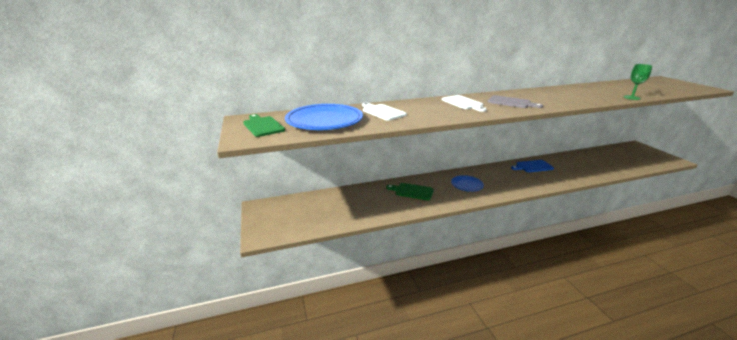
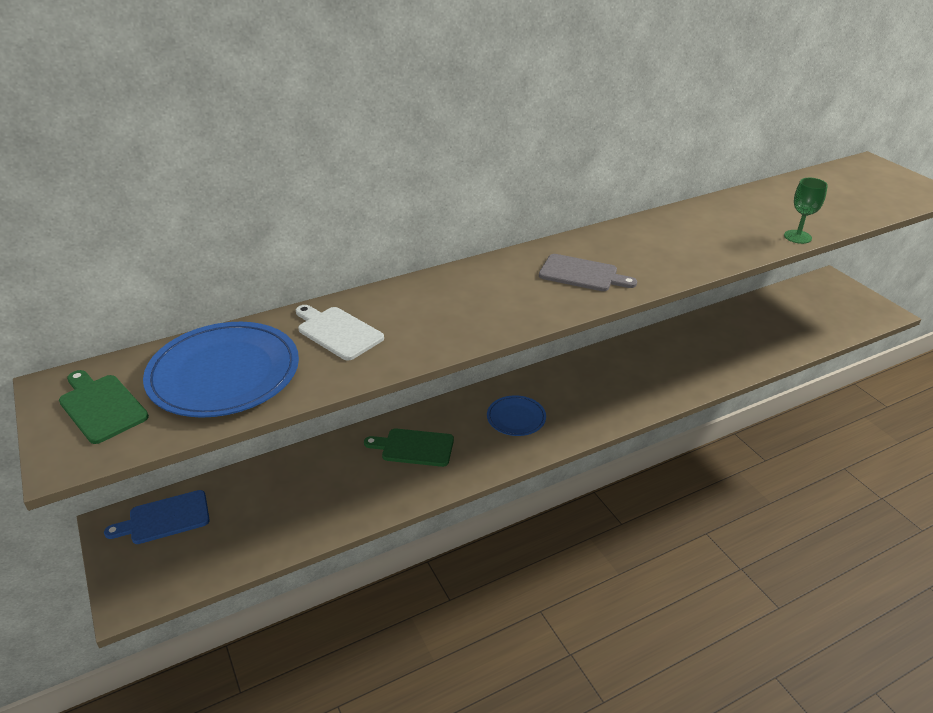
camera: 10 degrees left, 10 degrees up
white cutting board [442,95,487,112] -> none
blue cutting board [511,160,554,172] -> blue cutting board moved to [104,490,210,544]

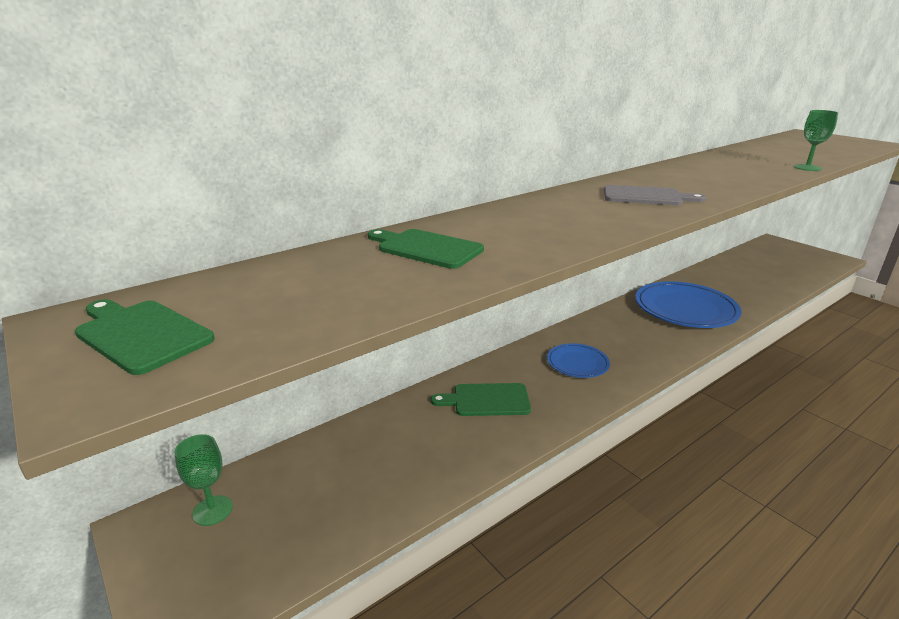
camera: 10 degrees left, 10 degrees down
blue cutting board [104,490,210,544] -> green goblet [175,434,233,526]
blue plate [143,322,299,418] -> blue plate moved to [635,281,742,328]
white cutting board [296,305,384,361] -> green cutting board [368,229,484,269]

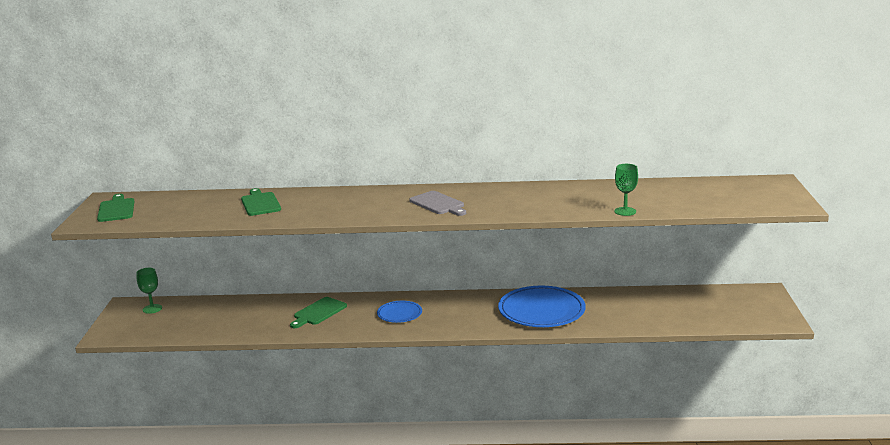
camera: 40 degrees right, 5 degrees down
green cutting board [431,383,531,416] -> green cutting board turned 90 degrees counterclockwise [290,297,347,328]

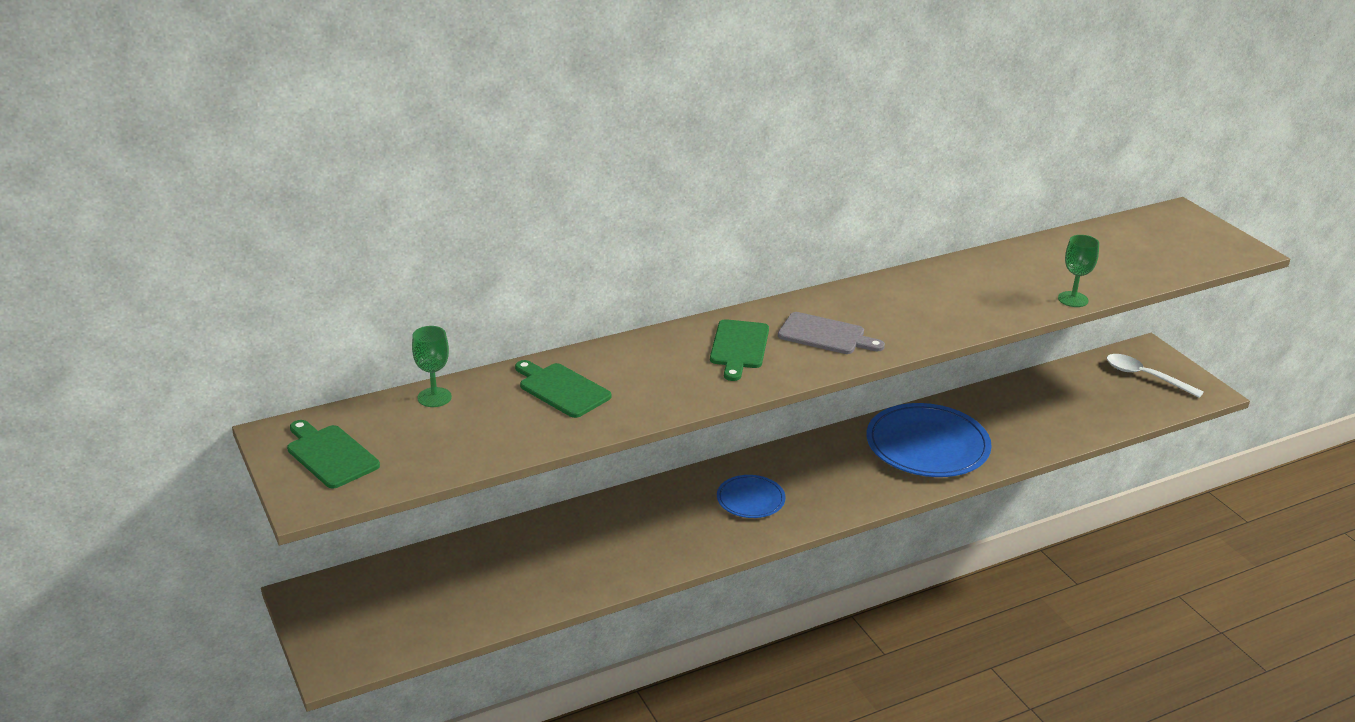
camera: 30 degrees left, 10 degrees up
green goblet [136,268,162,314] -> green goblet moved to [412,326,452,407]
green cutting board [290,297,347,328] -> green cutting board moved to [710,319,769,381]
none -> white spoon [1107,354,1204,398]

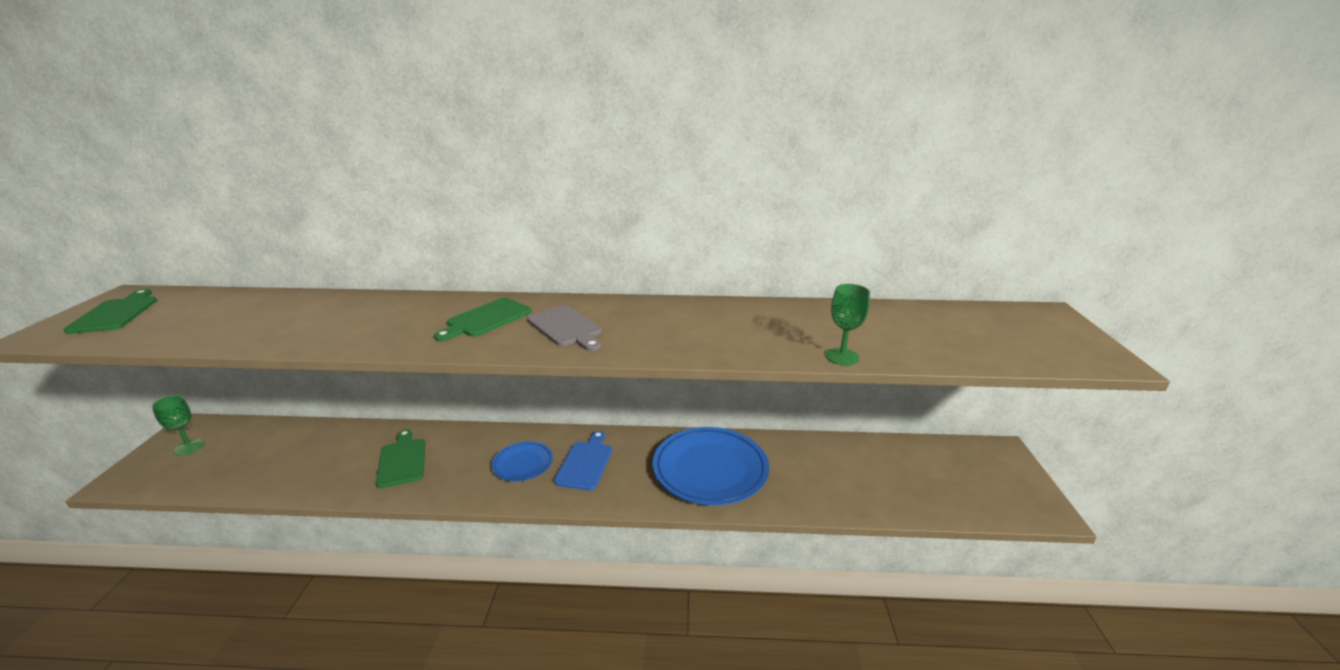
camera: 30 degrees right, 5 degrees down
green goblet [412,326,452,407] -> green goblet moved to [152,395,205,455]
green cutting board [515,360,611,418] -> green cutting board moved to [376,429,425,488]
white spoon [1107,354,1204,398] -> none
none -> blue cutting board [554,431,612,490]

